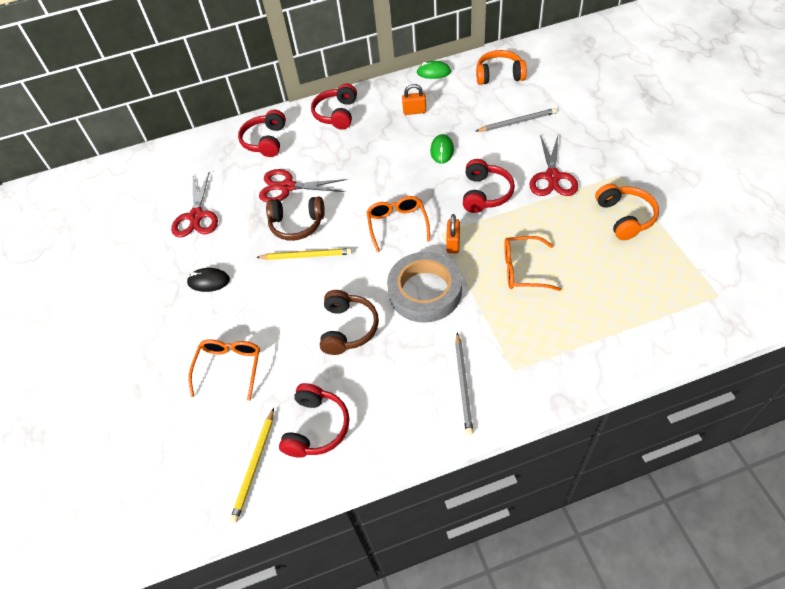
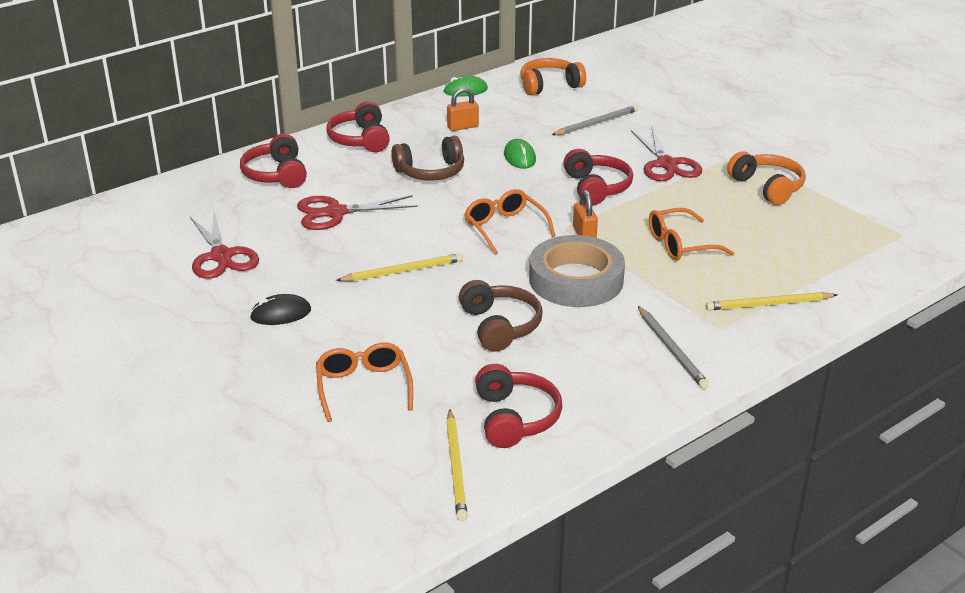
camera: 25 degrees left, 20 degrees down
brown headphones [266,197,325,241] -> brown headphones moved to [392,136,464,181]
none -> yellow pencil [706,292,837,310]

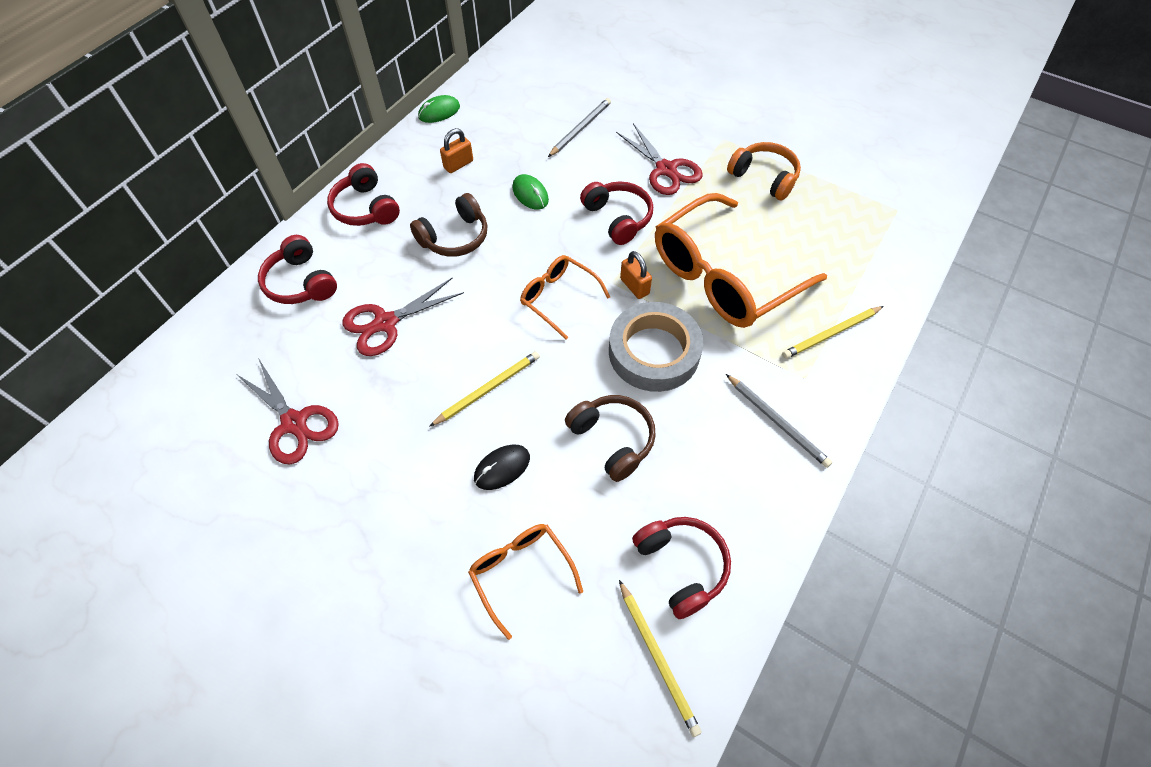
camera: 20 degrees left, 25 degrees up
black mouse [250,294,311,325] -> black mouse moved to [474,445,530,490]
orange headphones [521,58,586,95] -> none
orange glasses [649,208,734,261] -> orange glasses [655,193,827,328], size x1.99

